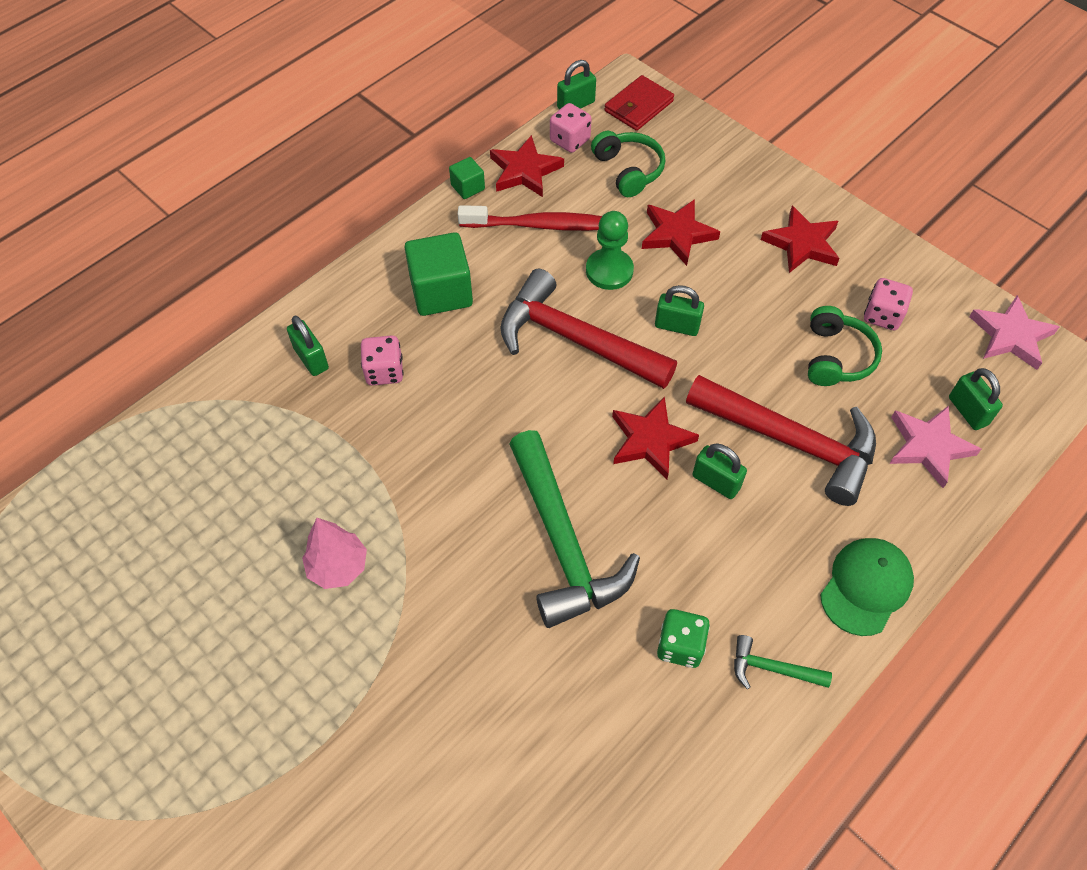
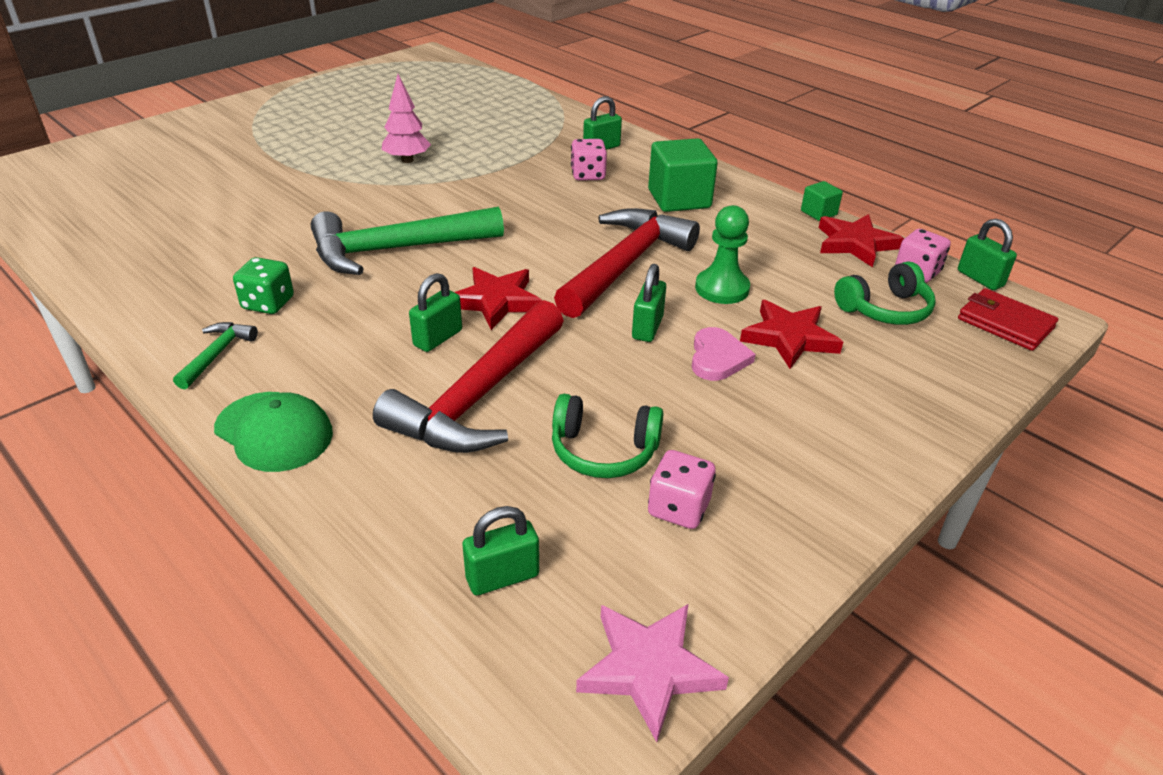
camera: 90 degrees right, 20 degrees down
red toothbrush [458,205,602,231] -> none
red star [761,206,840,273] -> none
pink star [889,406,981,488] -> none
none -> pink heart [692,327,756,381]

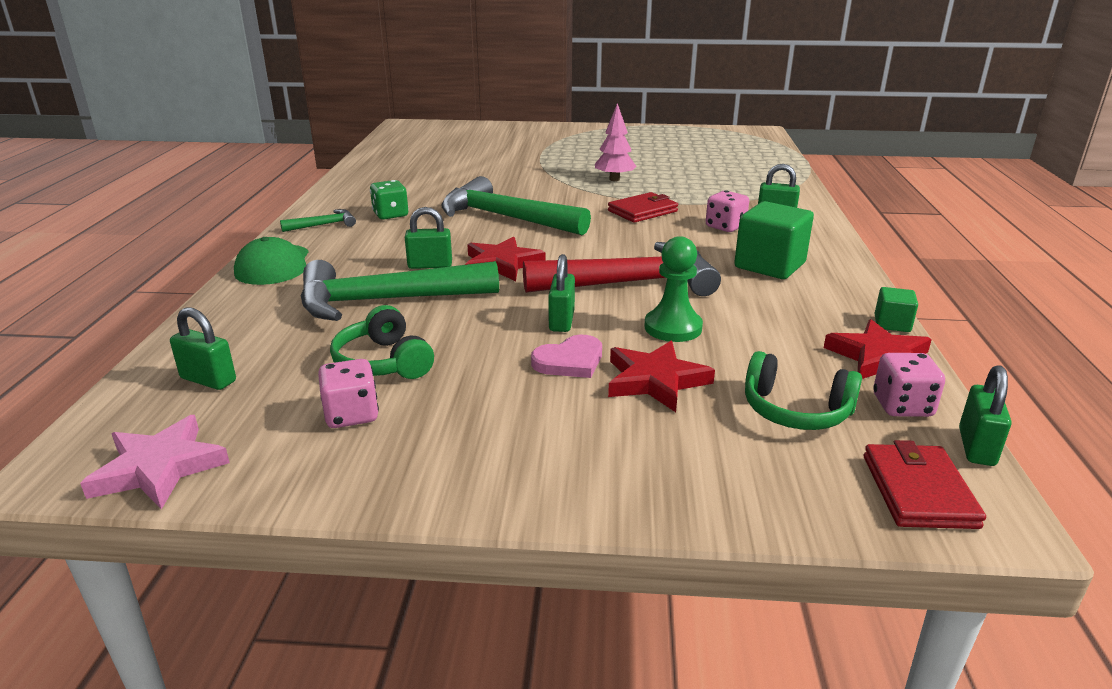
camera: 50 degrees right, 10 degrees down
red hammer [373,300,564,453] -> green hammer [300,260,499,321]
green padlock [632,264,666,342] -> green padlock turned 60 degrees counterclockwise [548,254,575,332]
none -> red wallet [608,192,678,223]

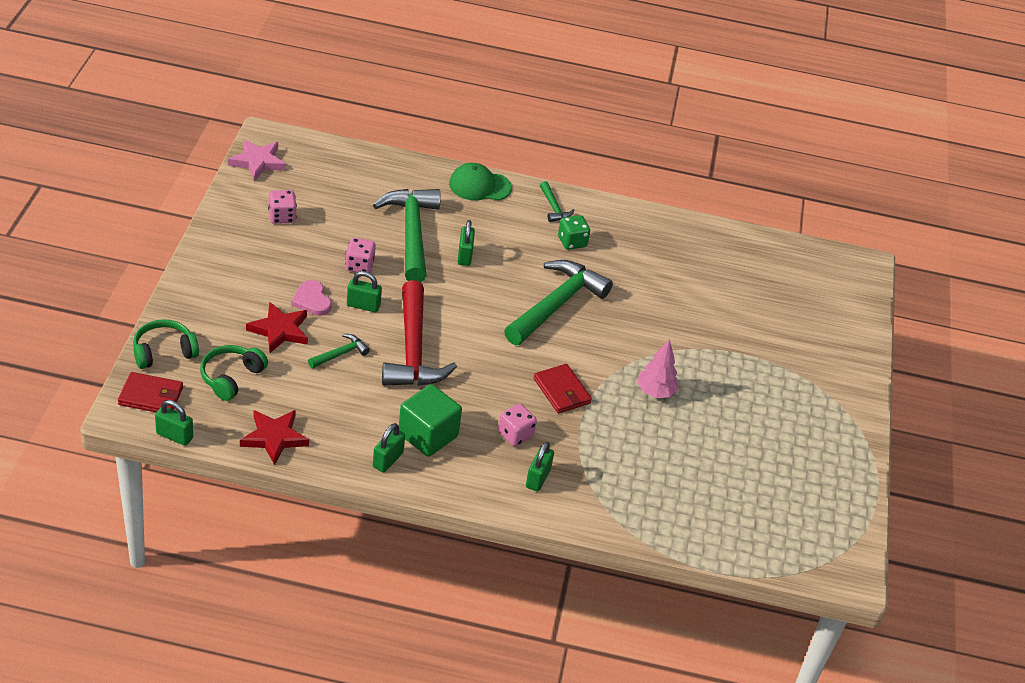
camera: 90 degrees right, 15 degrees up
green padlock [170,307,236,390] -> green padlock moved to [373,423,405,472]
green headphones [330,305,434,379] -> green headphones moved to [133,319,199,369]
red star [465,237,545,281] -> none
green pawn [644,236,703,342] -> green hammer [308,334,370,368]
pink dice [873,353,945,417] -> pink dice moved to [345,238,376,273]
green cube [875,287,918,332] -> none

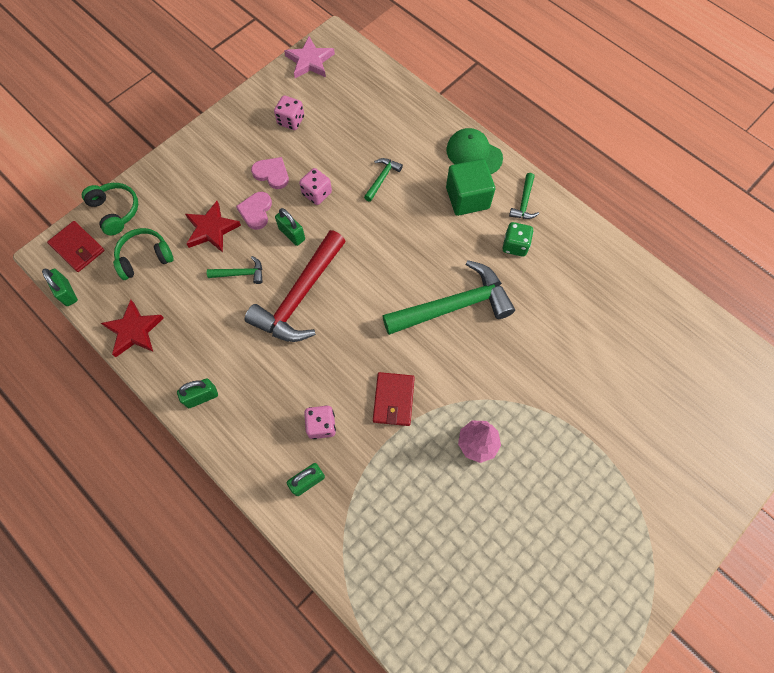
camera: 40 degrees right, 25 degrees up
green headphones [133,319,199,369] -> green headphones turned 45 degrees clockwise [82,183,138,236]
green hammer [373,189,441,282] -> green hammer [364,158,403,202], size x0.44
green cube [399,384,462,457] -> green cube moved to [446,159,495,216]
green padlock [458,220,475,266] -> none
none -> pink heart [251,157,289,189]

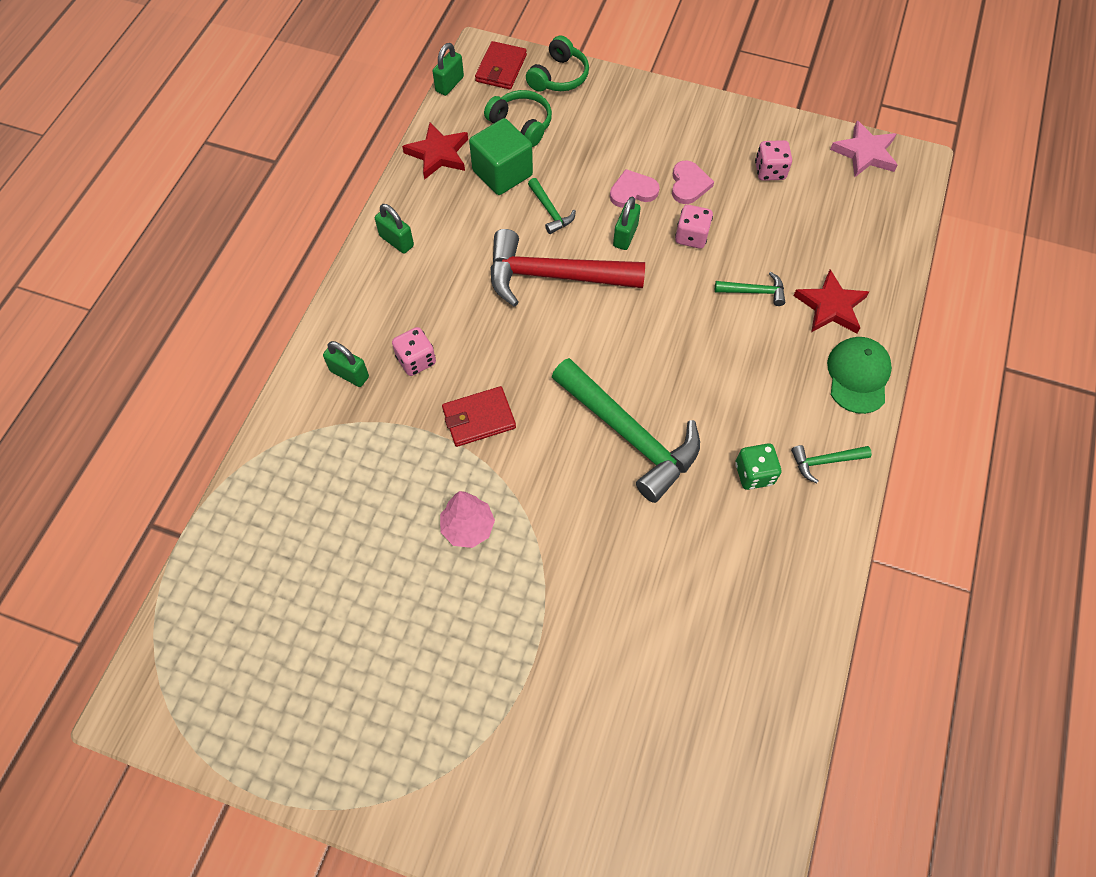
camera: 65 degrees right, 5 degrees down
red star [185,201,241,253] -> red star moved to [793,269,869,333]
green cube [446,159,495,216] -> green cube moved to [469,118,533,195]

